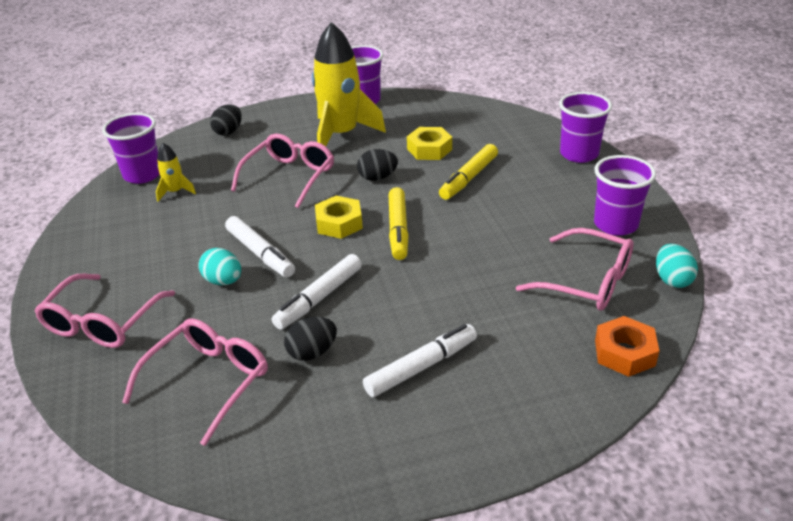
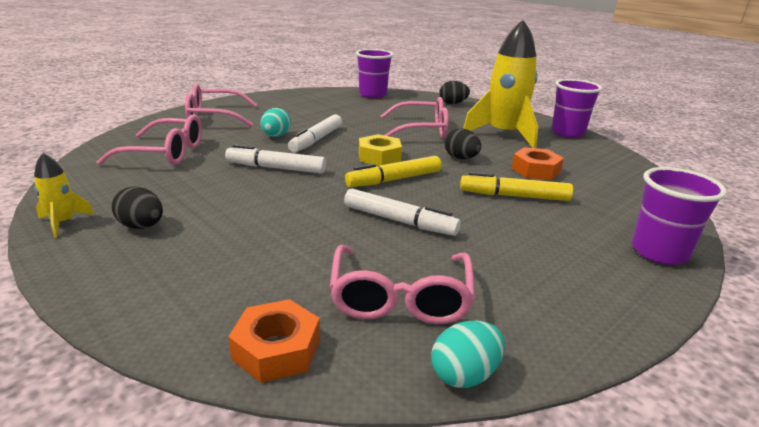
camera: 60 degrees right, 10 degrees down
yellow rocket [156,143,196,202] -> yellow rocket moved to [34,153,94,238]
black egg [284,317,337,361] -> black egg moved to [112,187,163,229]
white marker [363,324,477,397] -> white marker moved to [344,188,461,236]
yellow nut [407,127,452,160] -> orange nut [511,147,564,180]
purple cup [594,155,656,236] -> none

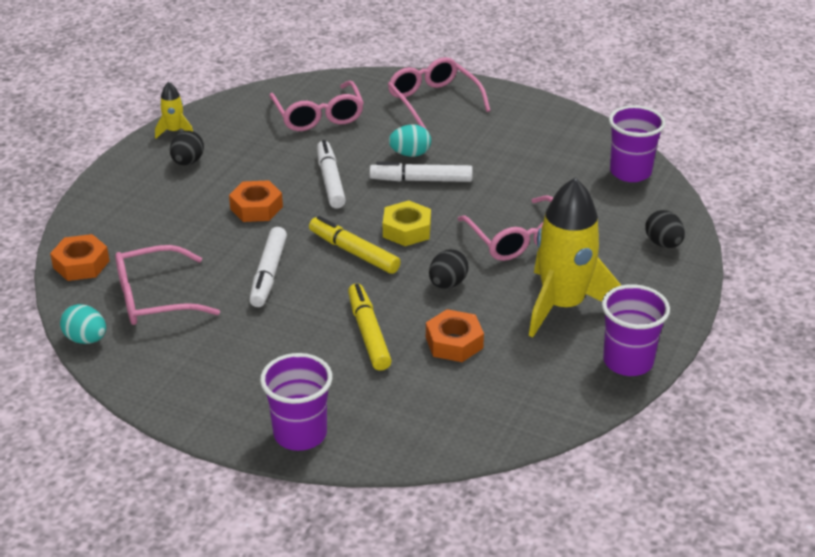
camera: 70 degrees right, 10 degrees up
none -> orange nut [229,180,283,222]

